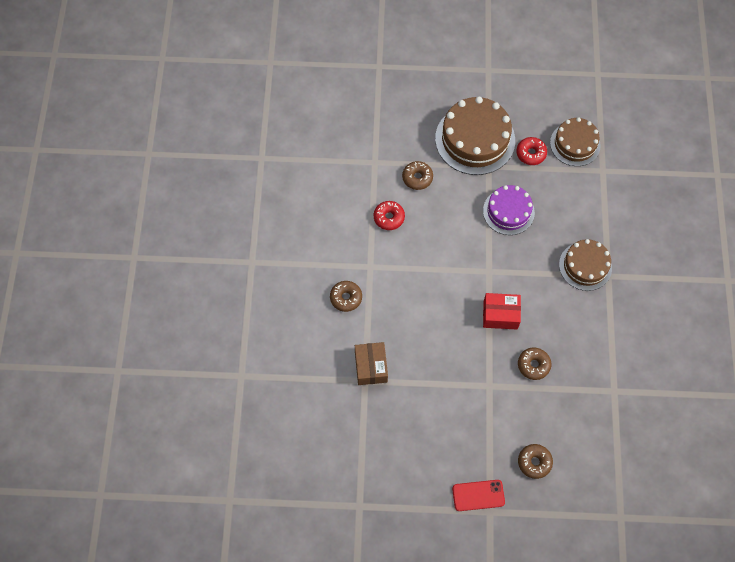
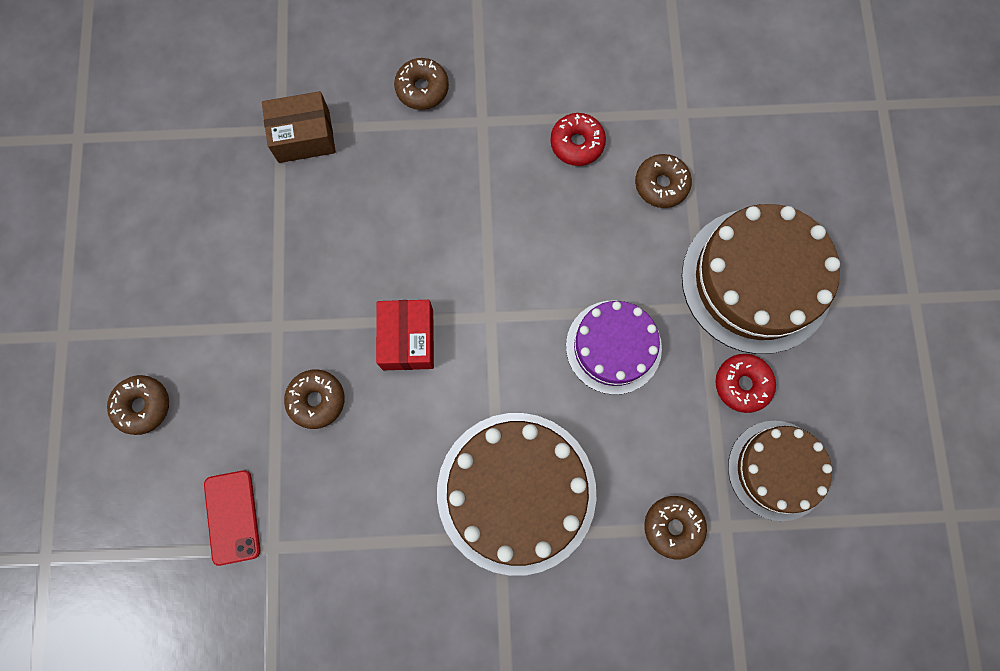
camera: 85 degrees right, 10 degrees up
red phone [452,480,505,511] -> red phone moved to [204,471,260,566]
brown cake [559,239,612,291] -> brown cake [437,413,596,576], size x1.60
none -> brown donut [644,496,707,559]

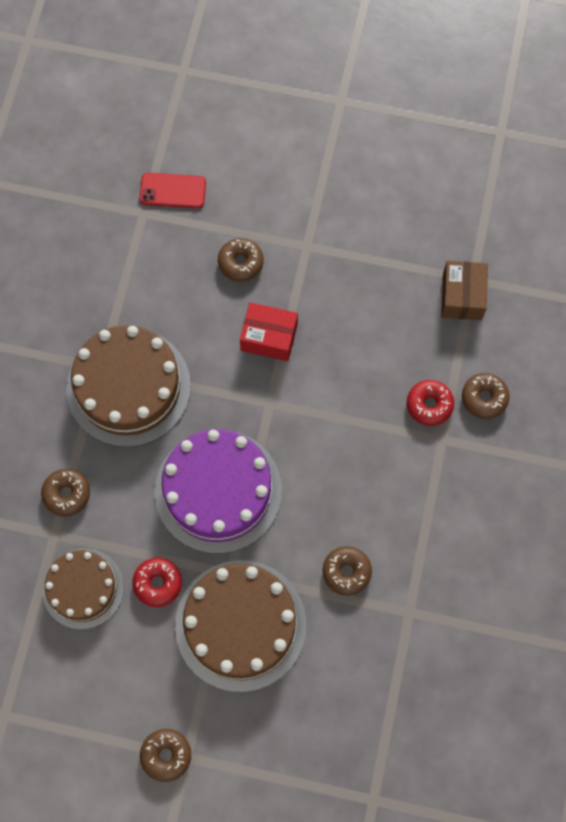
camera: 105 degrees right, 5 degrees down
brown donut [107,375,169,435] -> brown donut moved to [140,729,191,782]
red donut [550,113,606,166] -> red donut moved to [407,380,454,426]
purple cake [566,300,662,395] -> purple cake [155,429,282,554], size x1.60

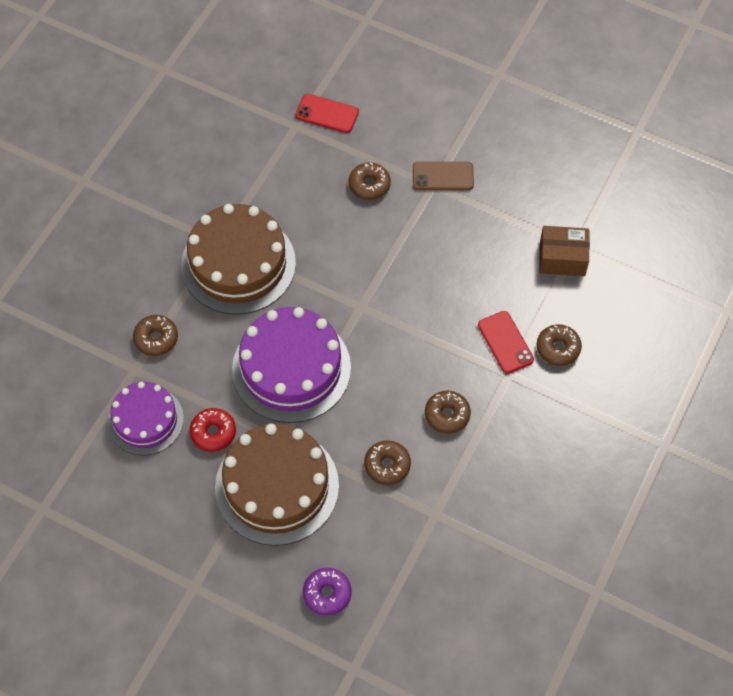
camera: 15 degrees right, 10 degrees down
brown cake [42,548,124,629] -> purple cake [108,382,184,455]
brown donut [140,729,191,782] -> brown donut moved to [425,391,471,434]
red box [240,302,298,361] -> none
red donut [407,380,454,426] -> red phone [478,311,534,374]
brown box [441,261,488,320] -> brown box turned 75 degrees clockwise [539,226,590,276]
none -> purple donut [303,568,351,616]
none -> brown phone [413,162,474,190]

